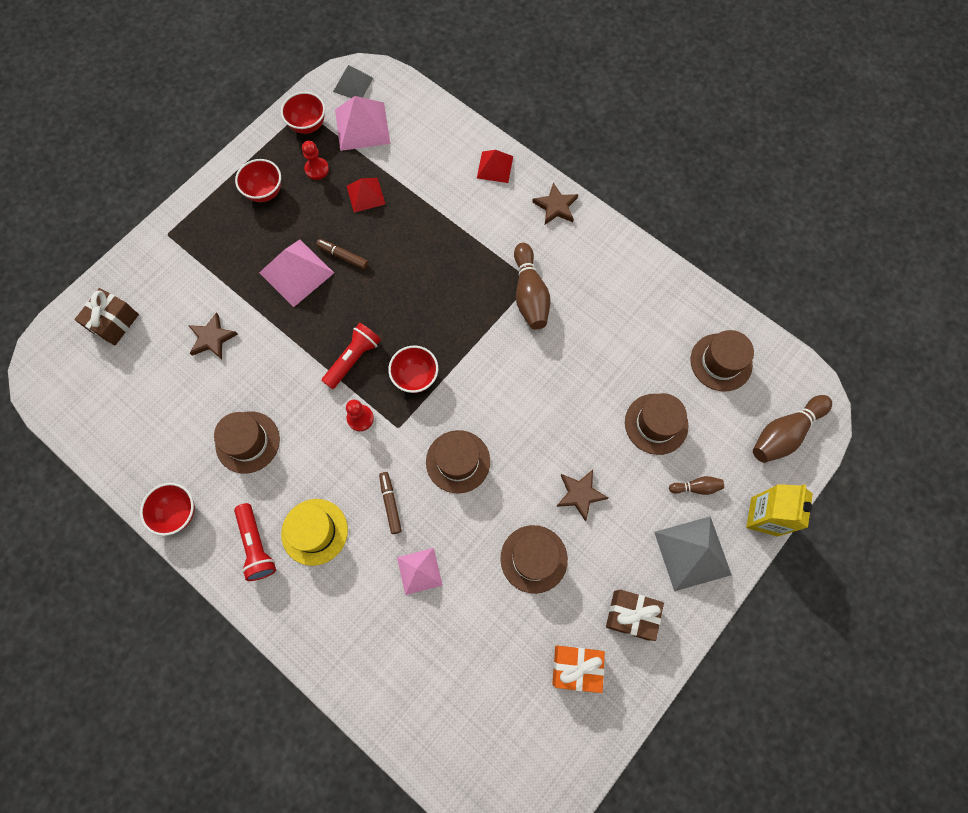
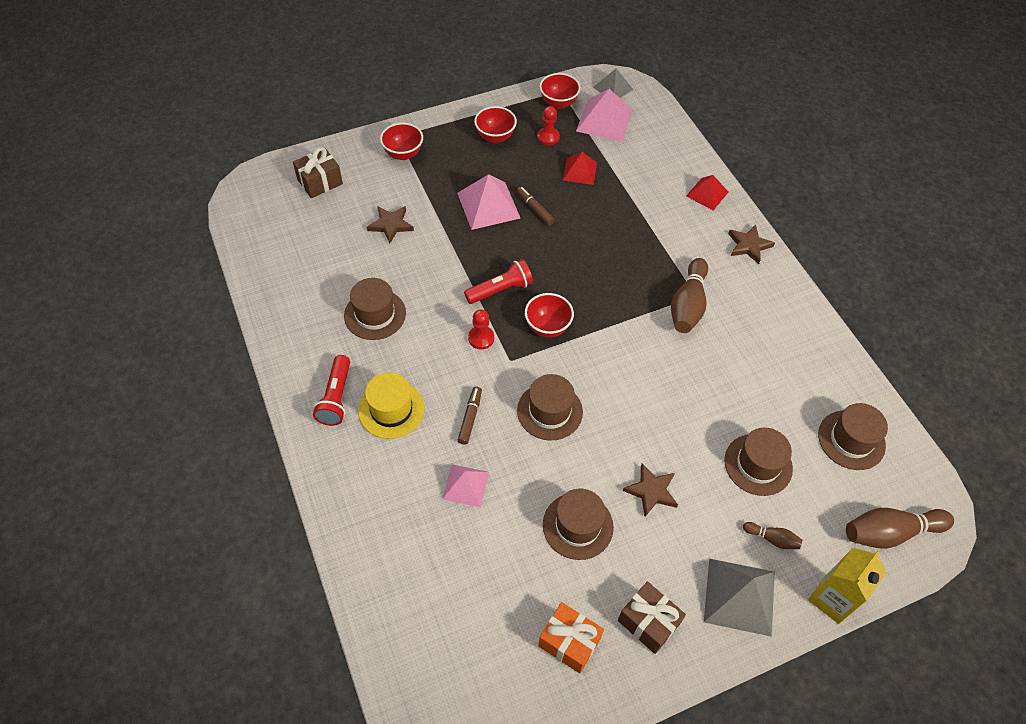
camera: 25 degrees right, 15 degrees down
red bowl [140,483,195,536] -> red bowl moved to [380,123,423,160]

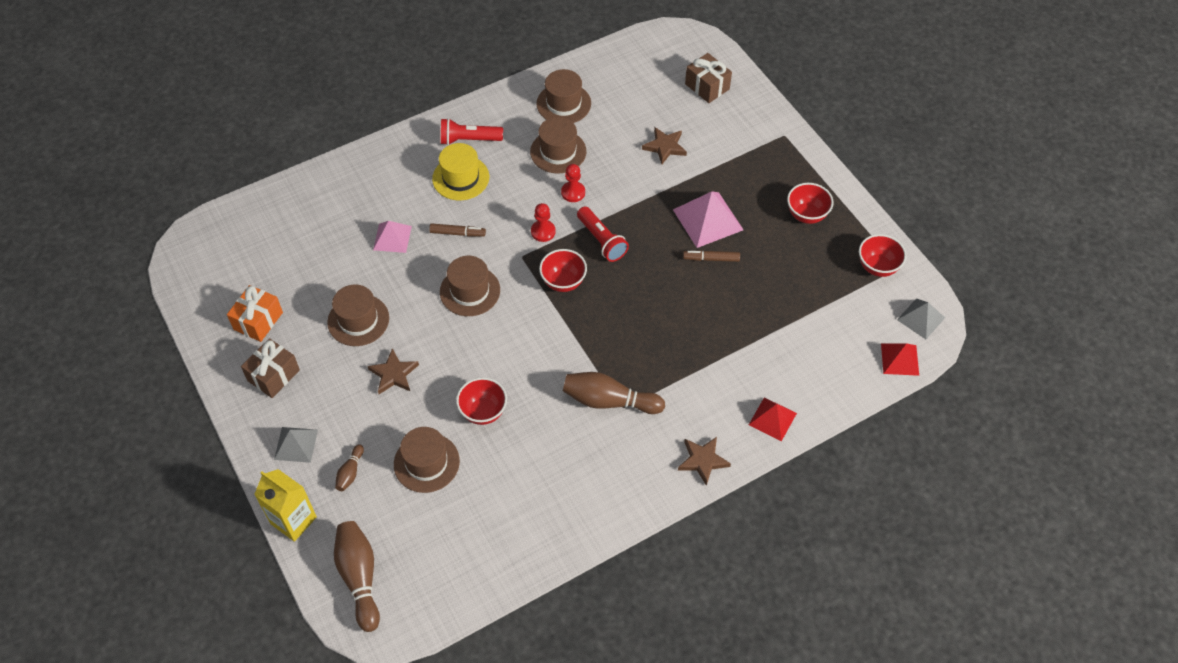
camera: 85 degrees right, 0 degrees up
red bowl [380,123,423,160] -> red bowl moved to [456,377,507,425]
brown marker [517,187,555,226] -> brown marker turned 135 degrees counterclockwise [683,250,740,262]
red pawn [537,106,560,145] -> red pawn moved to [561,164,585,202]
red pyramid [562,152,597,185] -> red pyramid moved to [881,343,919,376]
pink pyramid [576,89,633,142] -> none
grey pyramid [704,559,775,637] -> grey pyramid [274,427,318,463], size x0.63
brown hat [818,403,888,470] -> brown hat moved to [537,69,591,123]

